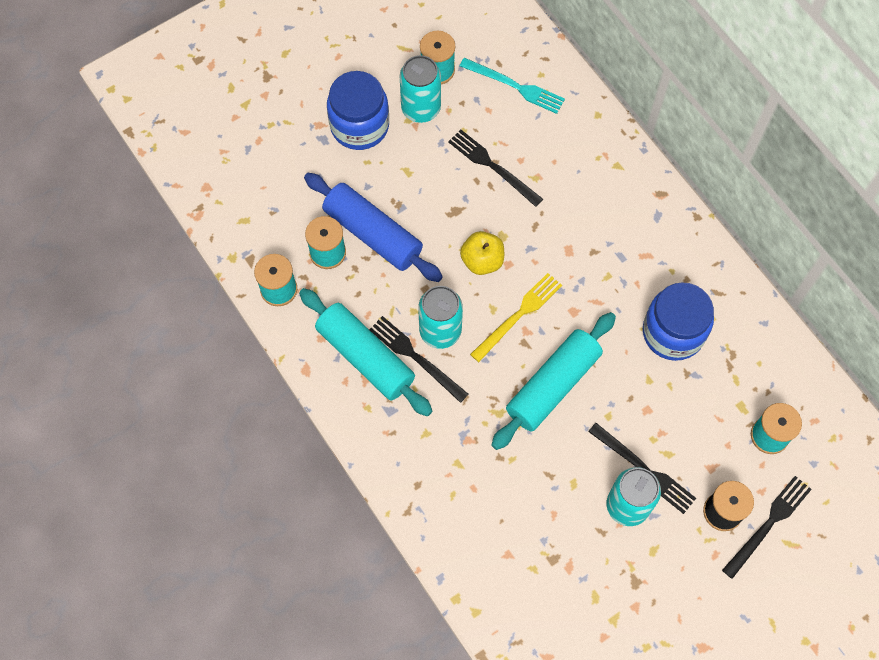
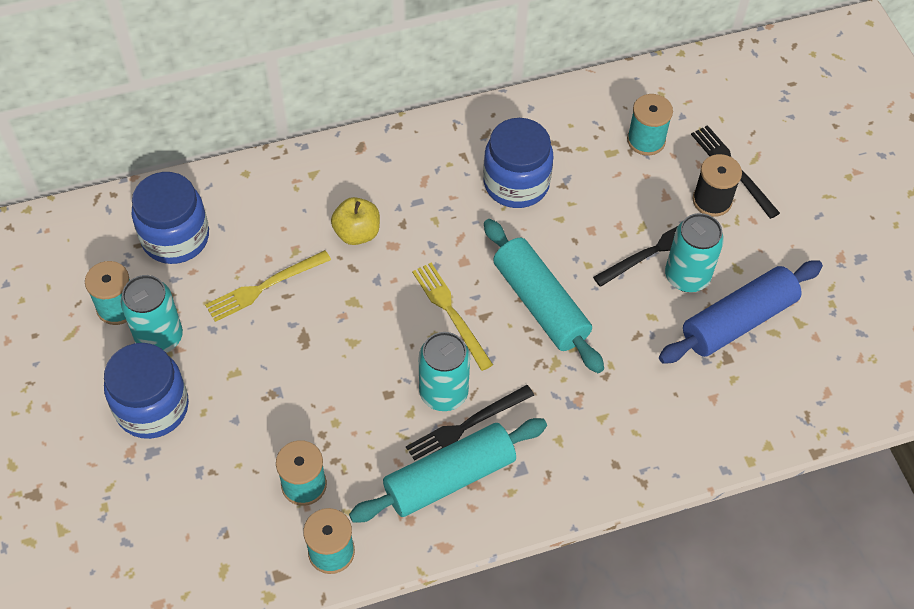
camera: 75 degrees left, 10 degrees down
blue rolling pin [304,173,443,282] -> blue rolling pin moved to [659,260,823,364]
black fork [448,129,543,207] -> yellow fork [205,250,331,322]
turquoise fork [460,58,565,114] -> blue jar [132,172,209,264]
yellow apple [460,231,504,275] -> yellow apple moved to [331,197,380,245]

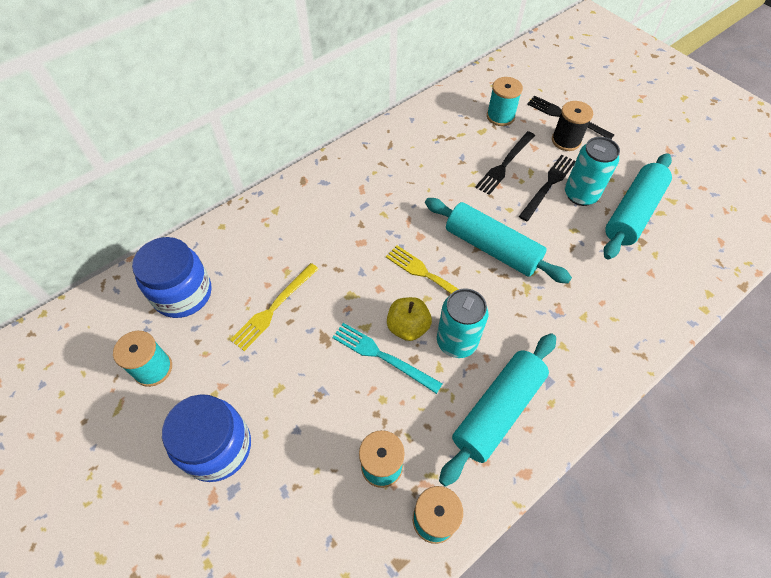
camera: 20 degrees left, 0 degrees up
turquoise can [121,275,183,353] -> none
yellow apple [331,197,380,245] -> yellow apple moved to [387,297,432,341]
black fork [406,385,534,461] -> black fork moved to [475,131,535,195]
blue jar [483,118,553,208] -> none
blue rolling pin [659,260,823,364] -> turquoise rolling pin [603,153,672,260]
none -> turquoise fork [332,323,443,394]

